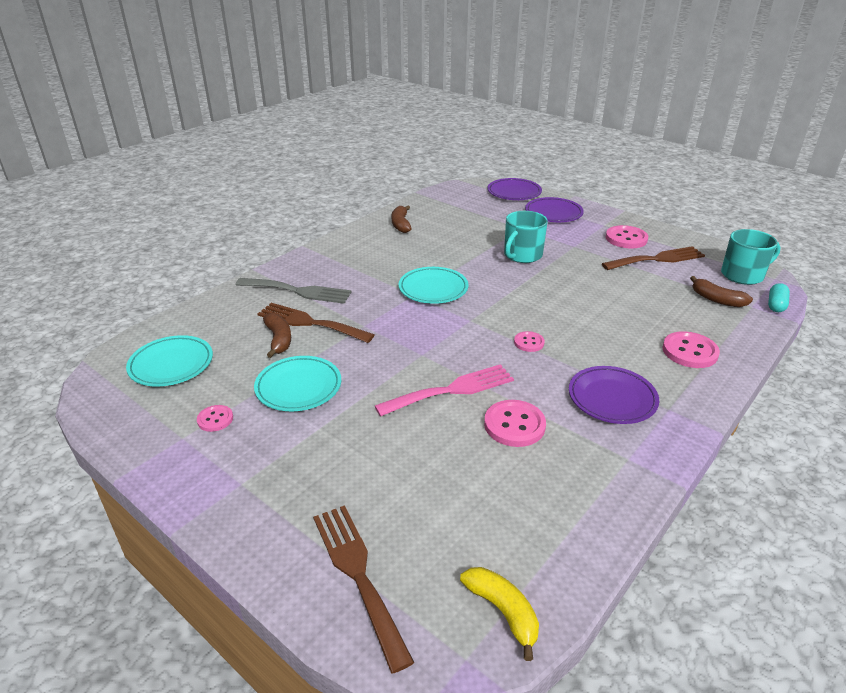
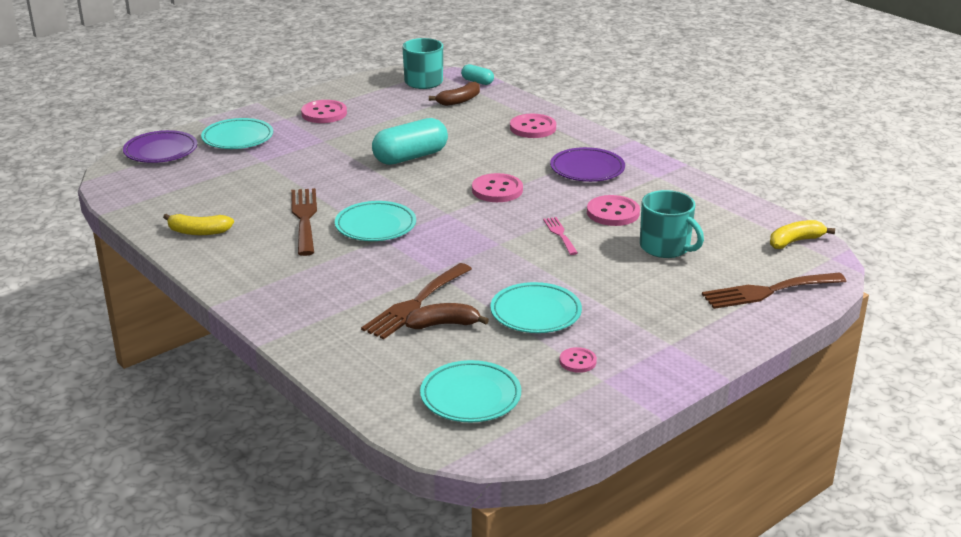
camera: 80 degrees left, 5 degrees down
grey fork [235,278,352,304] -> none
pink fork [375,364,514,417] -> pink fork [543,217,578,255], size x0.55
brown banana [392,205,412,233] -> yellow banana [163,214,234,235]
turquoise mug [504,211,548,263] -> turquoise mug moved to [640,190,704,258]
pink button [514,331,545,352] -> pink button [472,173,523,202], size x1.73
purple plate [525,197,584,222] -> turquoise plate [201,118,273,149]
brown fork [602,246,705,270] -> brown fork moved to [291,188,317,256]
none -> turquoise capsule [372,118,448,165]

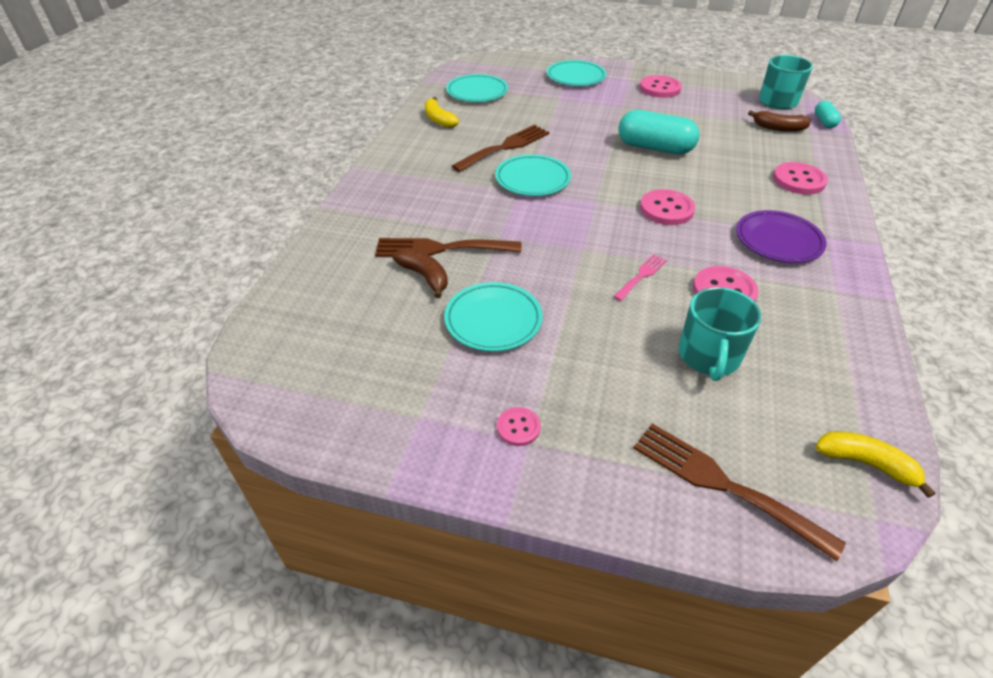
camera: 55 degrees right, 15 degrees up
purple plate [123,130,197,163] -> none
turquoise plate [420,360,521,422] -> turquoise plate moved to [446,74,508,102]
pink button [559,347,597,373] -> pink button moved to [497,407,541,446]

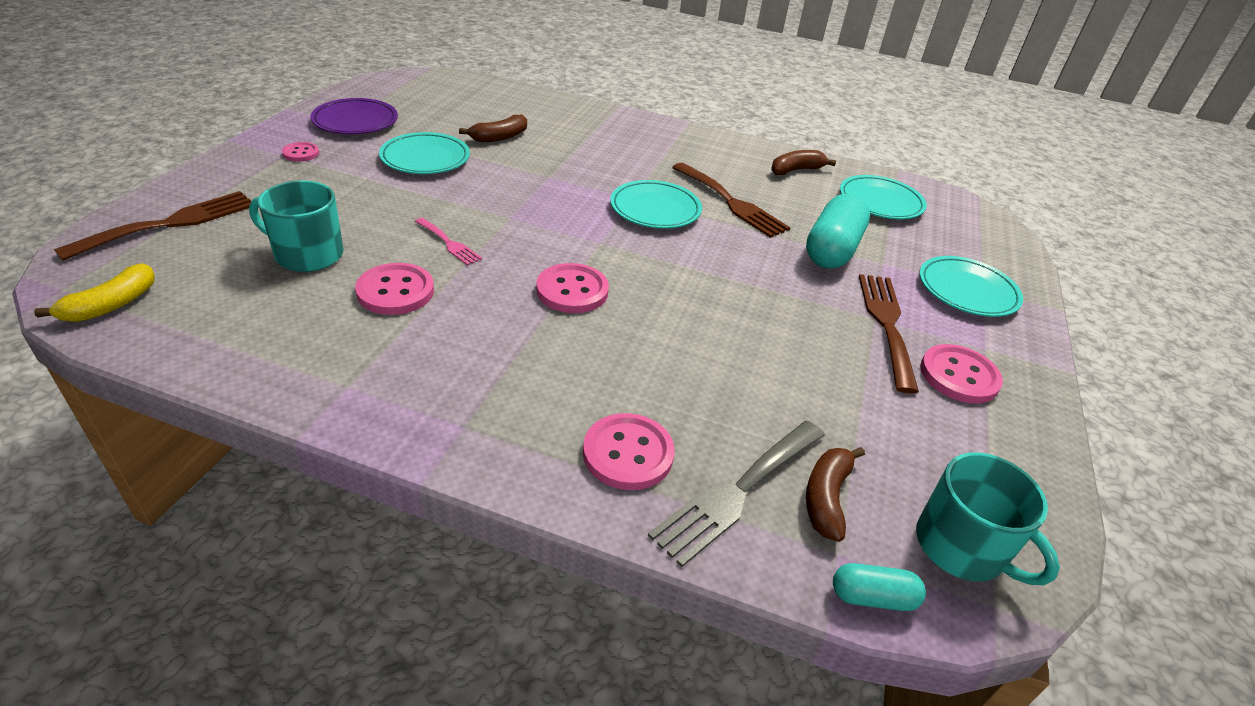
camera: 90 degrees right, 5 degrees down
brown fork [375,238,522,257] -> brown fork moved to [859,274,919,393]
yellow banana [425,97,459,128] -> brown banana [772,150,836,175]
turquoise capsule [618,110,700,154] -> turquoise capsule moved to [806,194,870,269]
purple plate [736,210,827,263] -> purple plate moved to [310,98,398,134]
none -> grey fork [648,421,825,567]

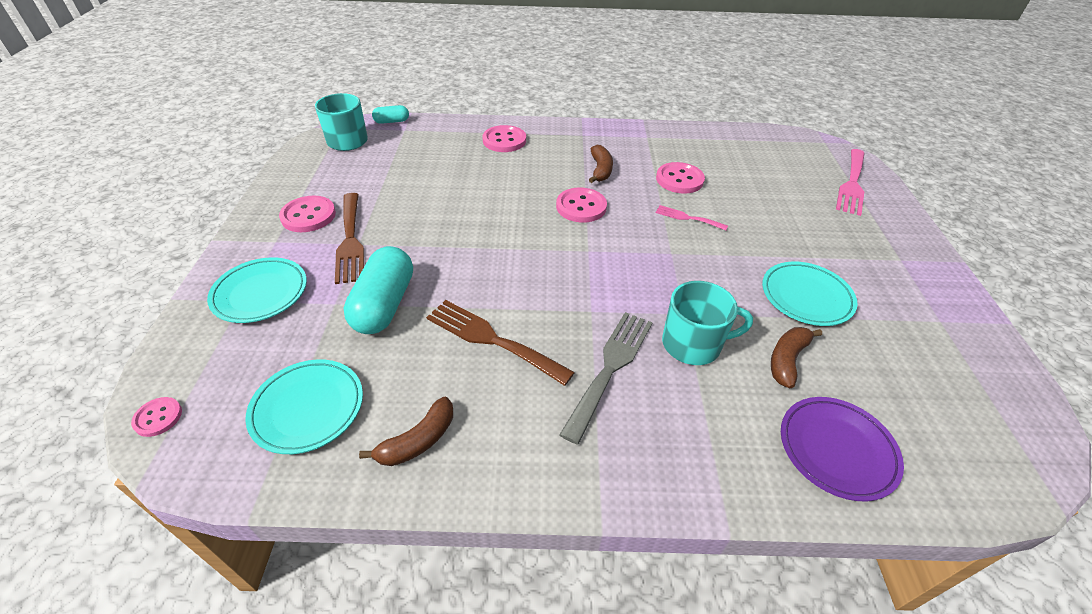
camera: 165 degrees right, 5 degrees up
yellow banana [34,263,155,322] -> none
brown fork [54,191,251,261] -> pink fork [836,149,865,216]
turquoise mug [249,180,343,272] -> turquoise mug moved to [662,281,753,365]
pink button [282,142,319,162] -> pink button moved to [131,397,182,437]
purple plate [310,98,398,134] -> purple plate moved to [781,397,904,502]
turquoise plate [610,180,702,229] -> none
grey fork [648,421,825,567] -> grey fork moved to [559,312,652,444]
brown banana [806,447,865,542] -> brown banana moved to [589,145,613,183]

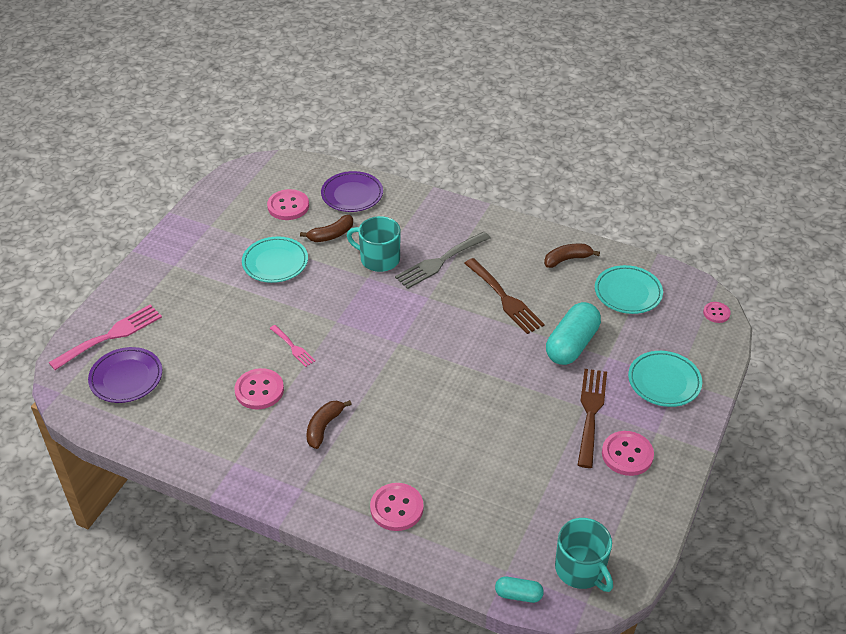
camera: 155 degrees left, 0 degrees up
pink button [556,188,607,223] -> pink button moved to [267,189,309,220]
none -> purple plate [88,347,162,403]

